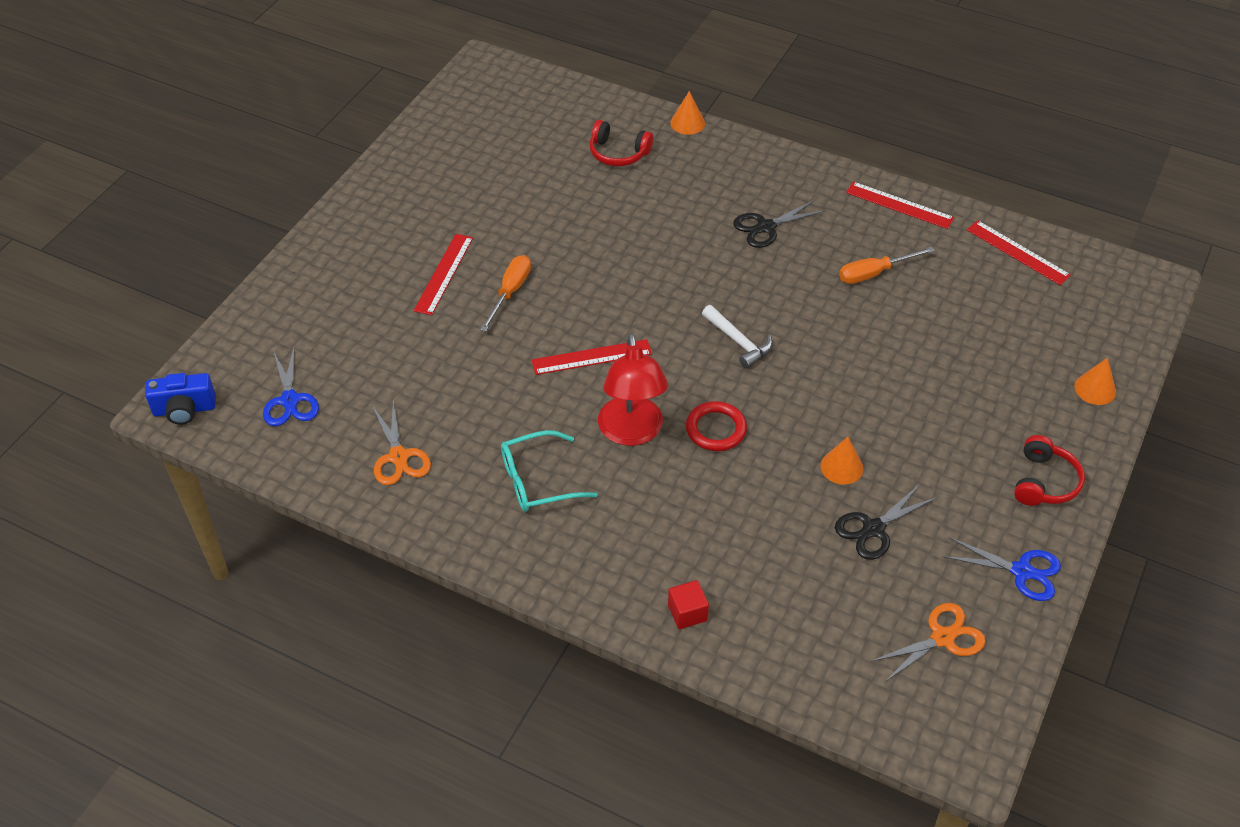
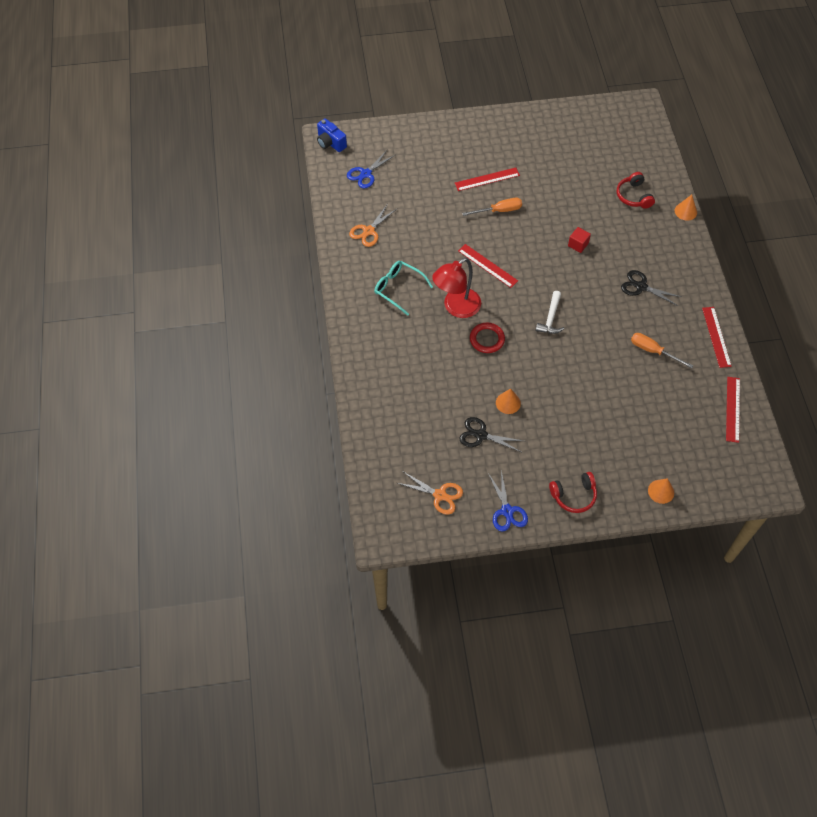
camera: 55 degrees right, 10 degrees up
red cube [668,580,709,629] -> red cube moved to [568,227,591,253]

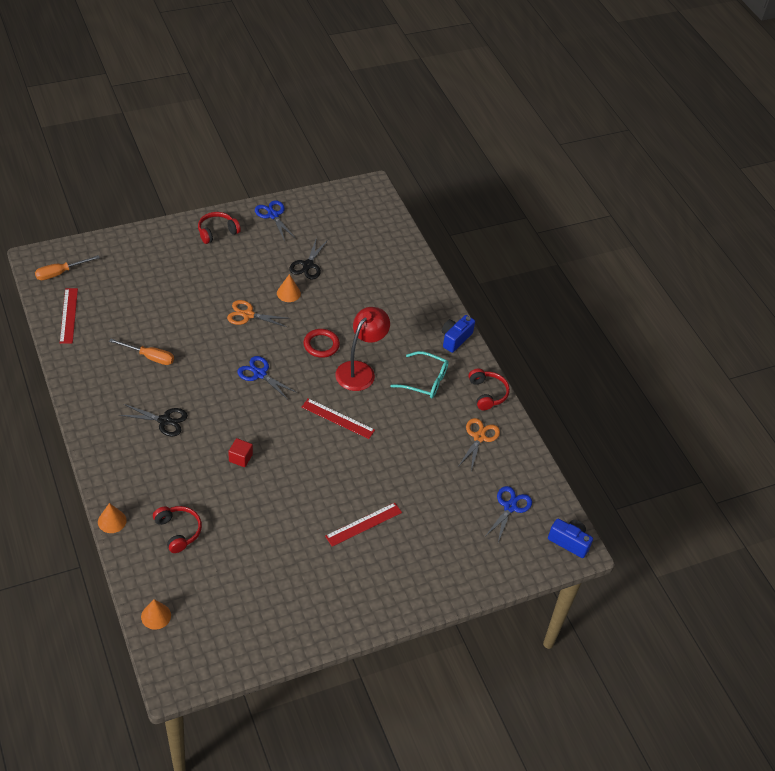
camera: 160 degrees right, 10 degrees down
orange scissors [398,471,463,515] -> orange scissors moved to [227,300,291,327]
black scissors [459,417,523,452] -> black scissors turned 105 degrees clockwise [289,237,328,279]
orange screwdriver [462,198,522,216] -> orange screwdriver moved to [35,255,100,280]
white hammer [536,291,564,334] -> blue scissors [237,356,298,399]
orange cone [648,478,674,504] -> orange cone moved to [141,599,171,630]
red ruler [702,307,732,368] -> none
none -> blue camera [442,315,475,353]
none -> red headphones [468,369,510,410]

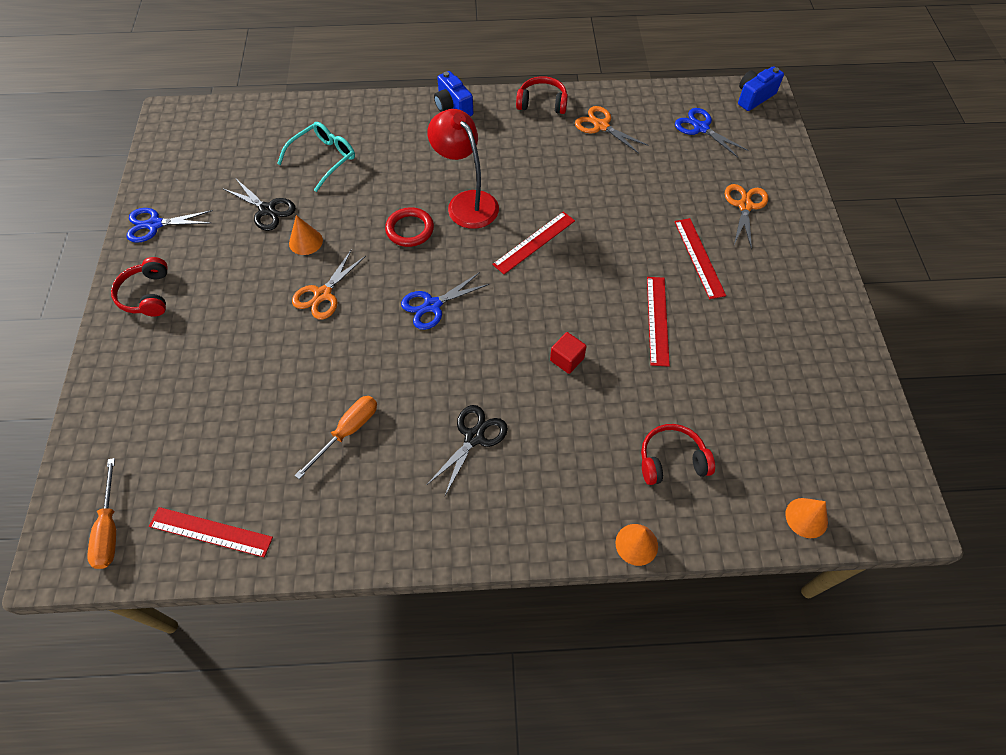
camera: 65 degrees left, 10 degrees up
turquoise glasses [390,351,449,398] -> turquoise glasses moved to [277,122,355,192]
none -> red ruler [647,277,670,367]
none -> orange scissors [725,184,768,250]

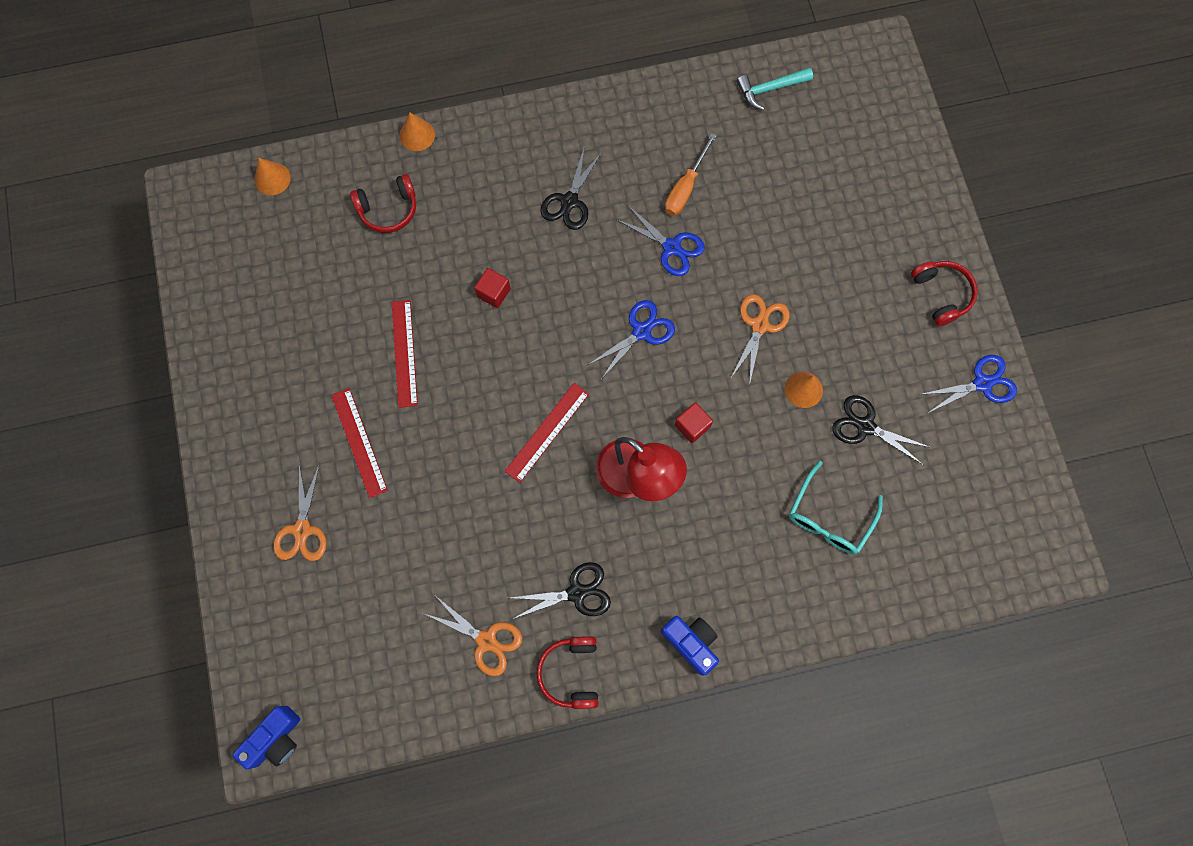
camera: 170 degrees right, 15 degrees up
orange screwdriver [87,458,116,569] -> none
red ruler [149,507,273,557] -> turquoise hammer [736,67,813,110]
red ring [385,207,434,247] -> red cube [675,402,713,443]
red headphones [516,76,568,114] -> red headphones turned 90 degrees clockwise [536,636,599,709]
blue scissors [675,108,748,158] -> blue scissors moved to [616,206,705,276]
none -> black scissors [511,562,611,619]

